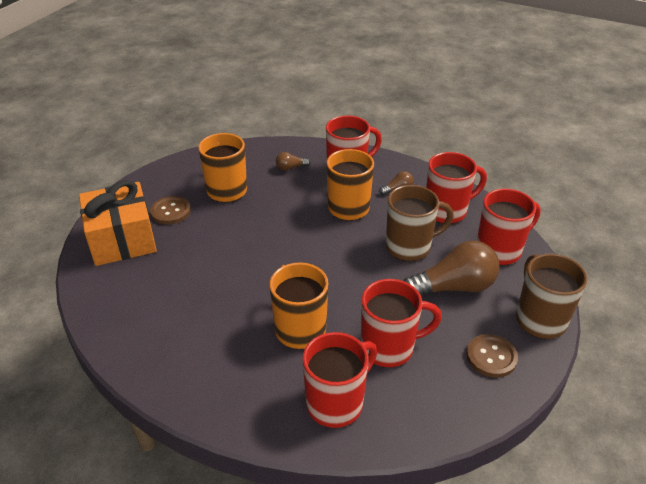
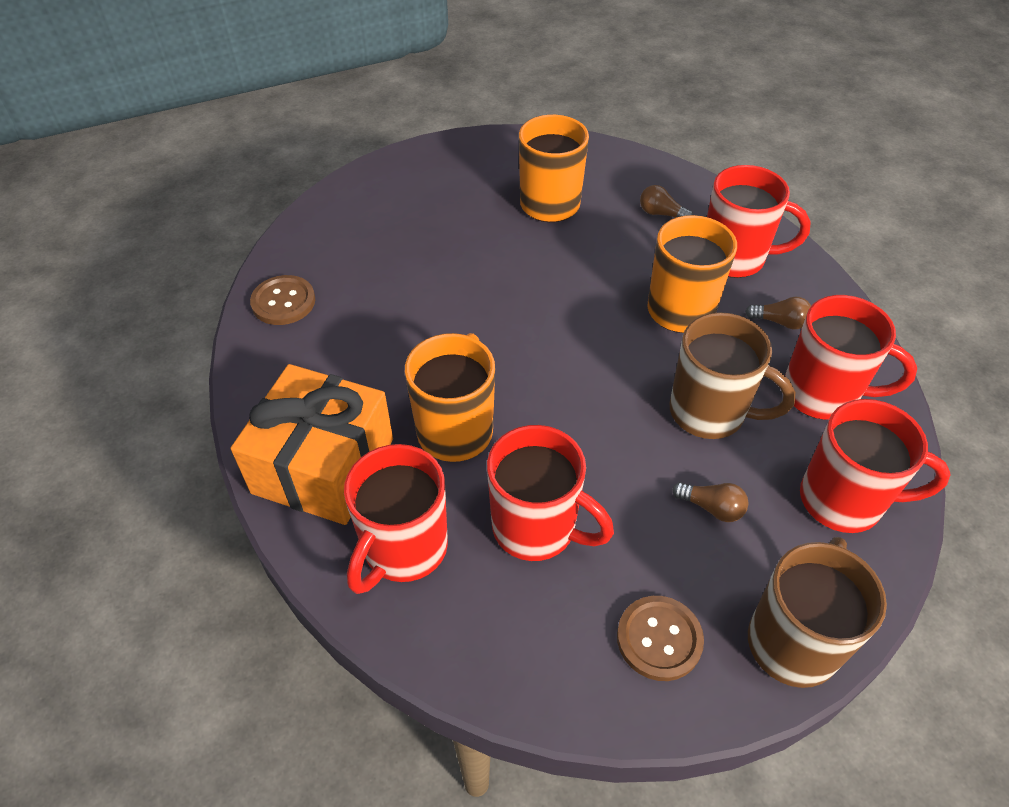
camera: 40 degrees right, 10 degrees up
orange gift [79,180,157,266] -> orange gift moved to [231,364,393,525]
brown button [150,196,191,224] -> brown button moved to [250,275,315,325]
red mug [302,332,377,428] -> red mug turned 120 degrees clockwise [344,444,448,594]
brown light bulb [403,241,500,296] -> brown light bulb [672,482,749,522], size x0.44

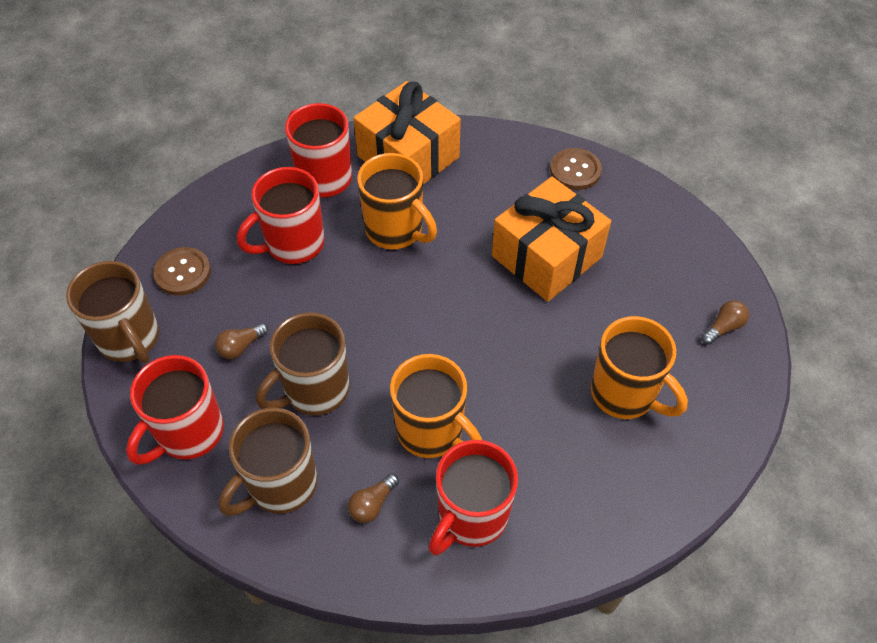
camera: 115 degrees right, 5 degrees up
brown light bulb [640,185,693,218] -> brown light bulb moved to [702,300,749,345]
red mug [785,295,917,420] -> brown mug [219,408,317,516]
none -> orange gift [492,177,611,302]

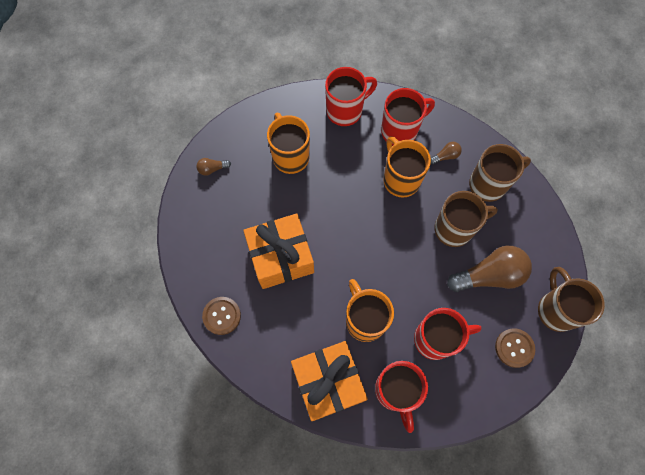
camera: 155 degrees left, 15 degrees up
red mug [126,355,224,465] -> red mug moved to [325,67,377,126]
brown light bulb [215,323,268,359] -> brown light bulb [447,246,532,292], size x2.25

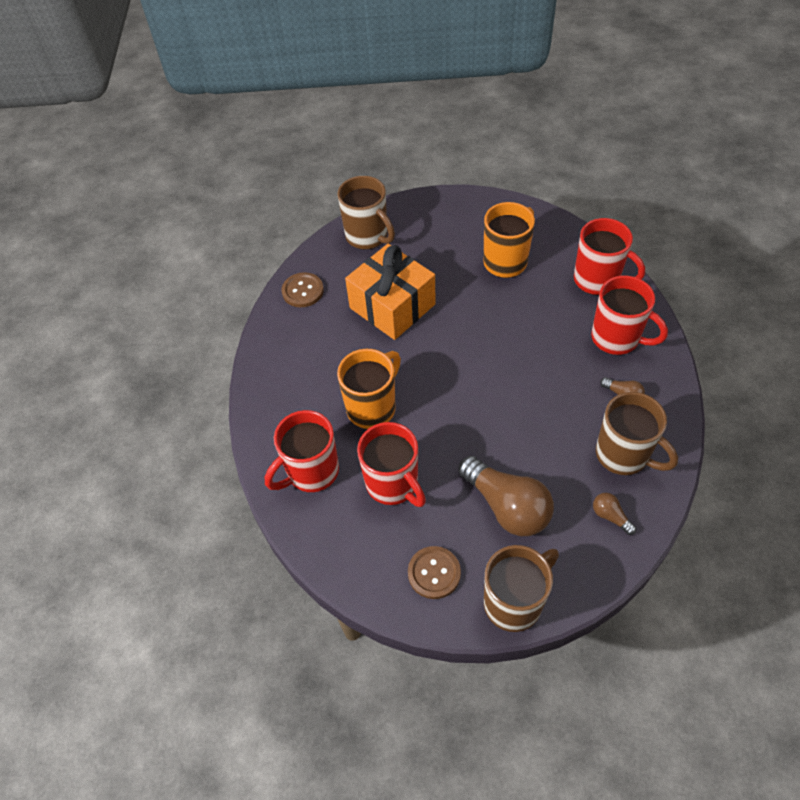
camera: 65 degrees right, 15 degrees down
brown light bulb [196,158,231,176] -> brown light bulb moved to [593,493,636,535]
orange gift [291,341,368,421] -> none
orange mug [383,136,431,198] -> none
brown mug [434,191,498,247] -> brown mug moved to [337,176,395,250]

